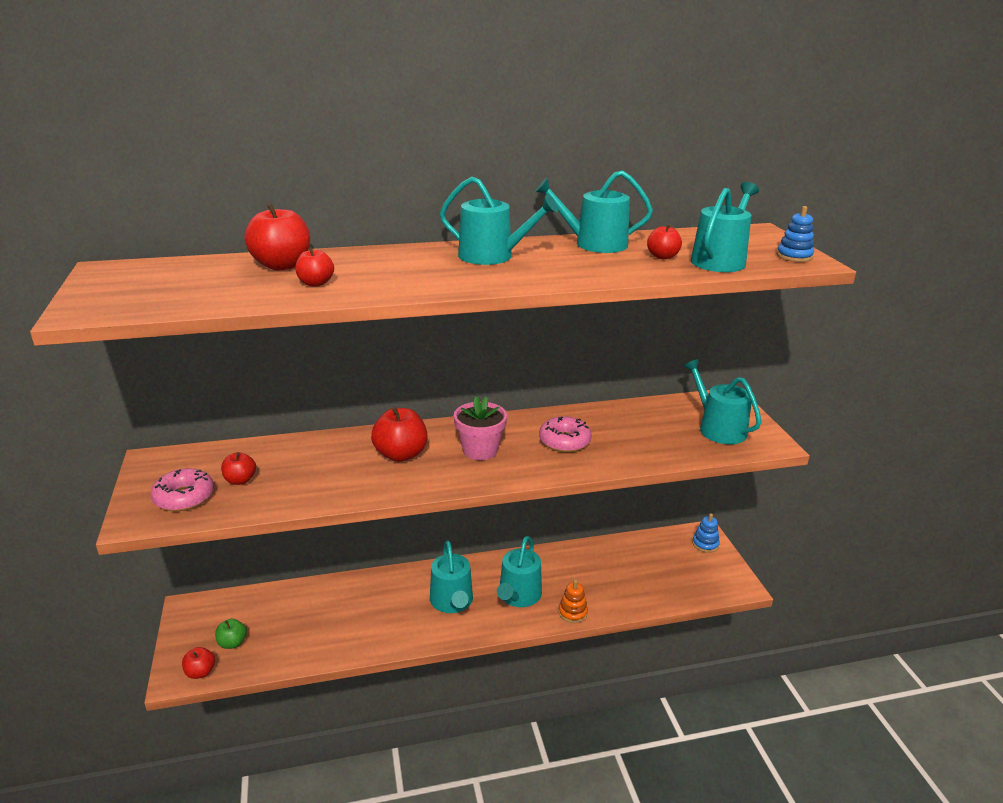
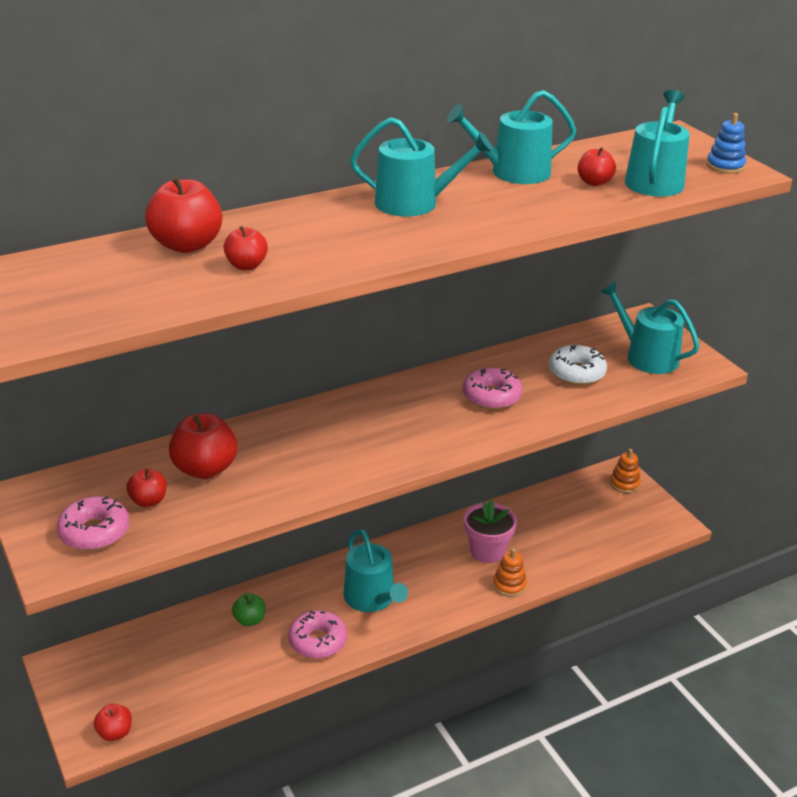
camera: 15 degrees left, 5 degrees up
green apple [215,619,247,649] -> green apple moved to [232,593,265,626]
red apple [371,407,427,462] -> red apple moved to [169,413,237,479]
pink flower pot [454,396,507,460] -> pink flower pot moved to [464,499,517,563]
turquoise watering can [497,536,542,607] -> none
blue stacking toy [692,513,720,553] -> orange stacking toy [610,449,641,493]
none -> pink donut [288,610,347,659]
none -> white donut [549,345,607,385]

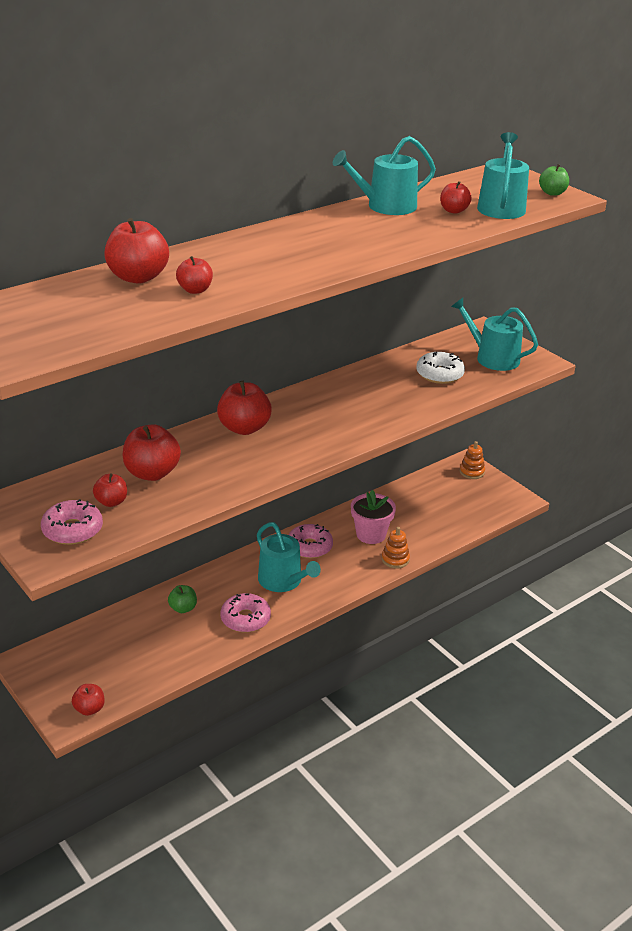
camera: 10 degrees left, 0 degrees up
turquoise watering can [350,117,493,217] -> none
pink donut [462,367,522,410] -> pink donut moved to [289,524,333,558]
blue stacking toy [707,113,746,174] -> green apple [539,164,569,196]
none -> red apple [217,381,272,435]

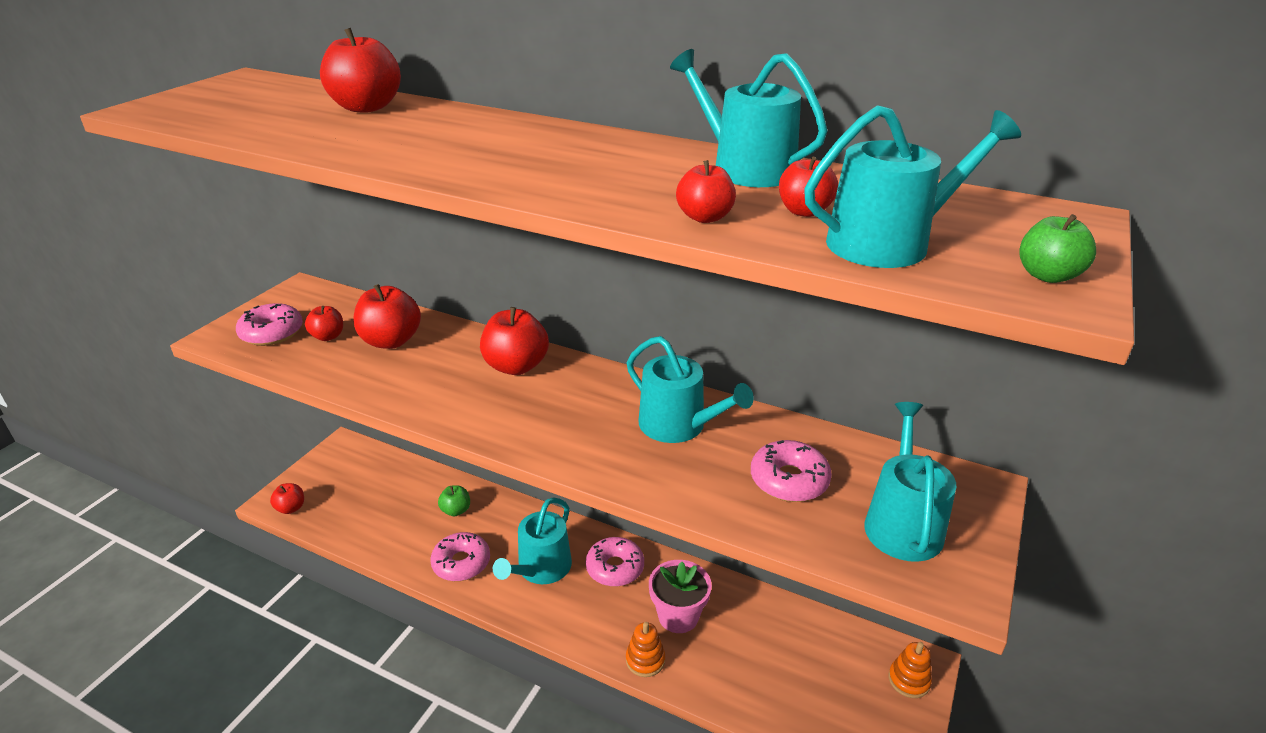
camera: 65 degrees right, 0 degrees up
red apple [176,256,213,294] -> red apple moved to [676,160,736,223]
white donut [416,352,465,384] -> pink donut [751,440,832,502]
none -> turquoise watering can [627,336,754,443]

